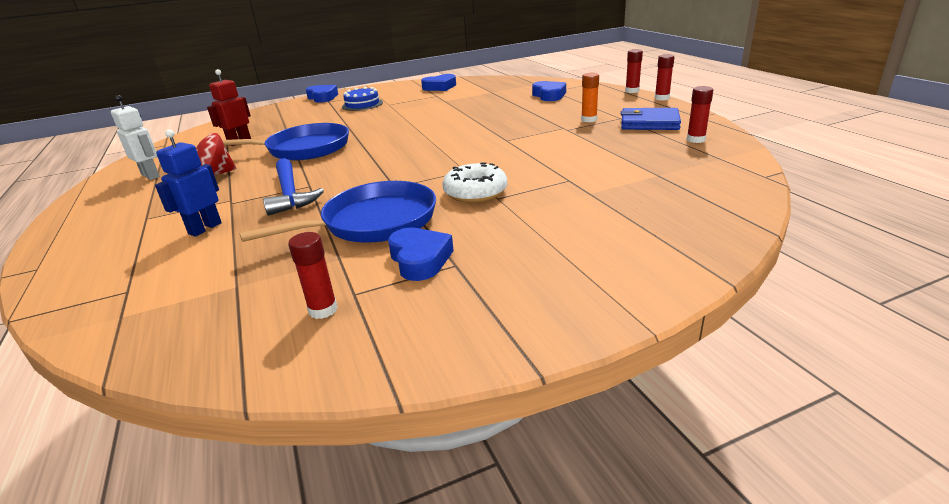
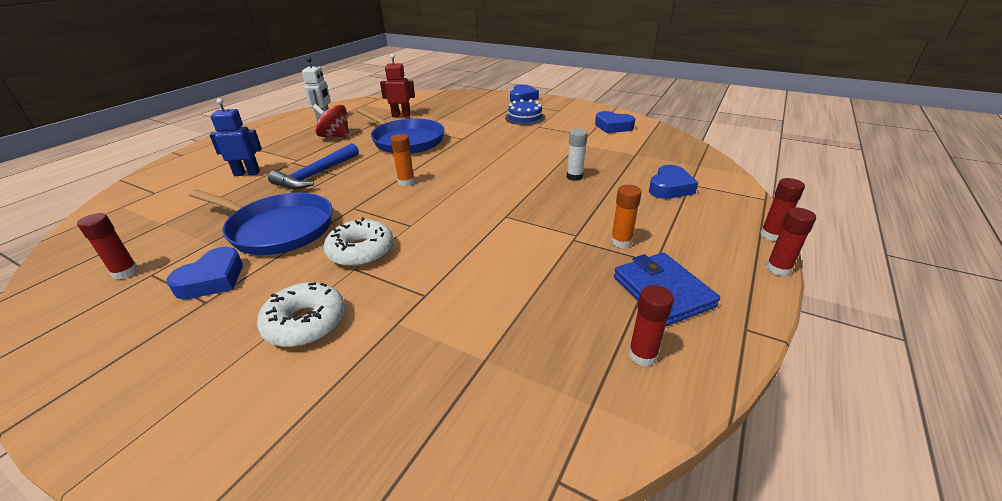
camera: 50 degrees right, 5 degrees up
none -> white donut [257,282,345,347]
none -> orange glue stick [390,134,415,186]
none -> white glue stick [567,129,588,181]

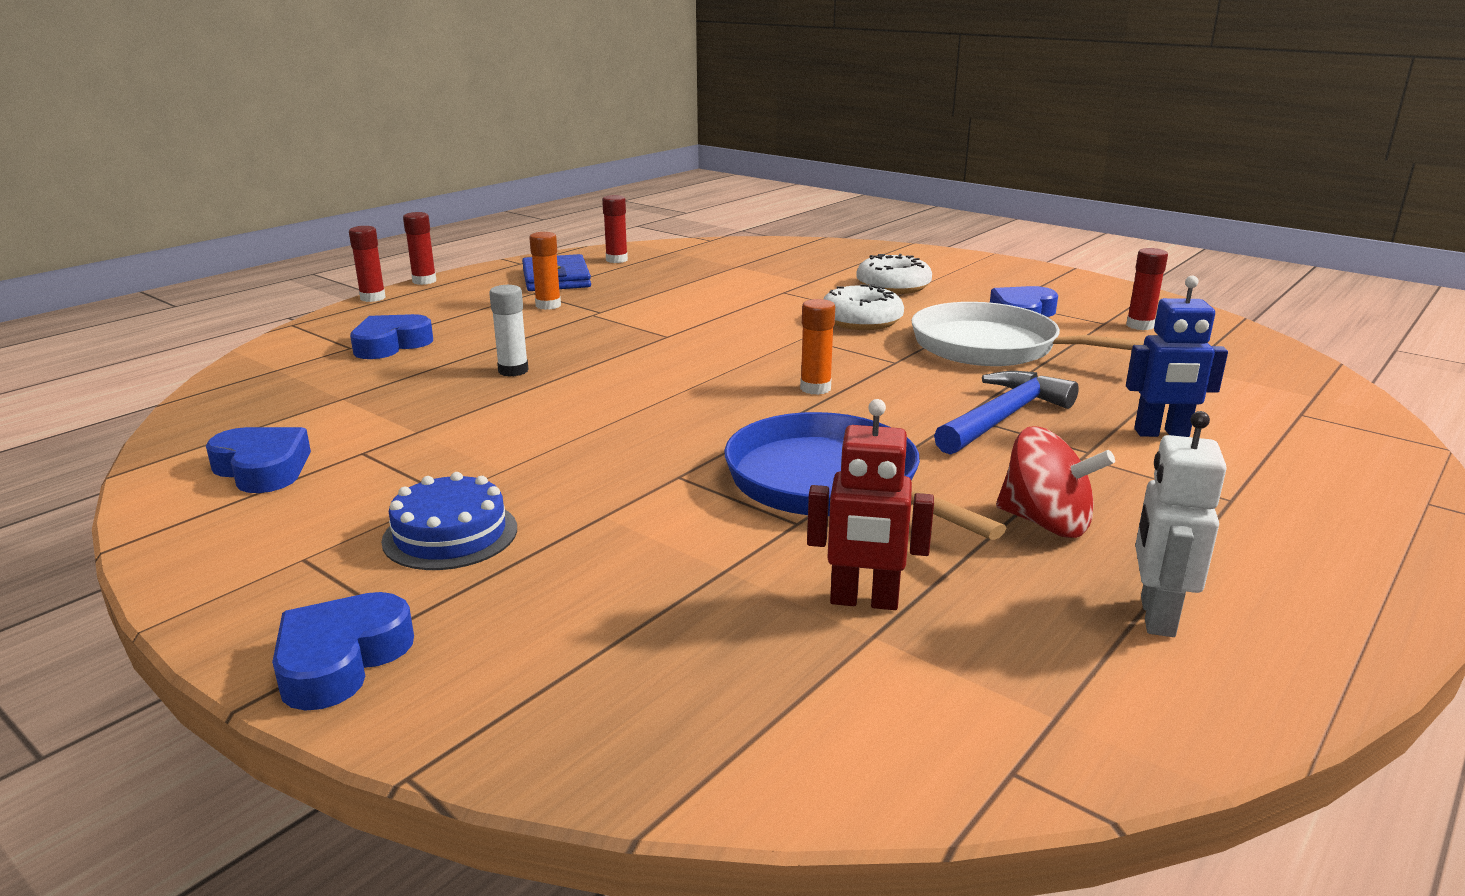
camera: 170 degrees left, 10 degrees down
blue pan [189,189,333,255] -> white pan [912,302,1144,366]

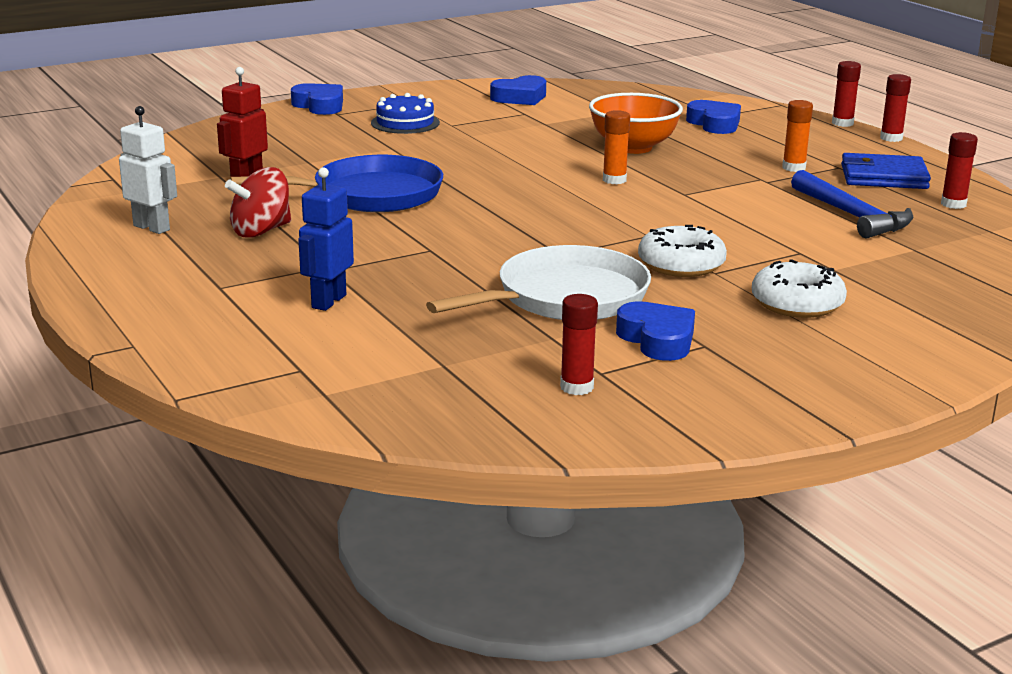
camera: 110 degrees right, 0 degrees up
white glue stick [489,285,529,377] -> orange bowl [589,93,683,154]
orange glue stick [800,299,835,395] -> orange glue stick moved to [603,110,630,184]
blue hammer [934,371,1079,455] -> blue hammer moved to [791,170,913,238]

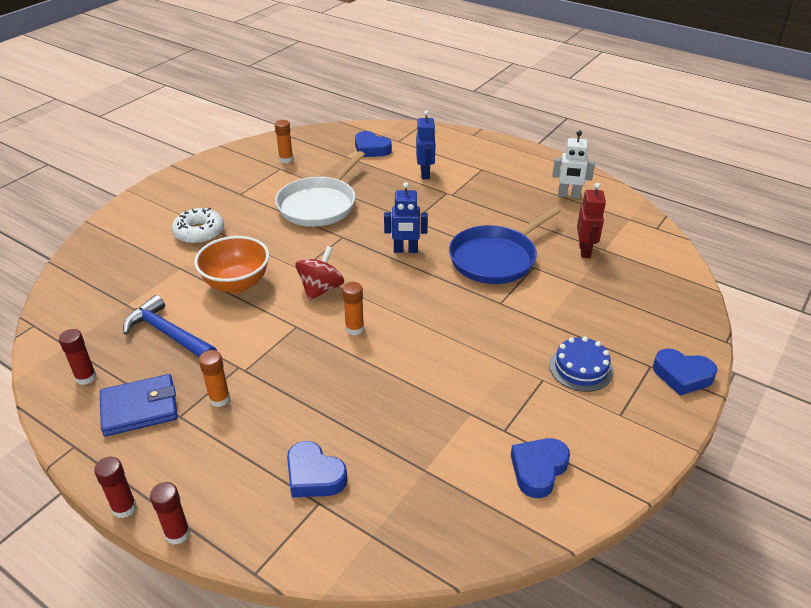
camera: 155 degrees right, 15 degrees up
red spinning top [225,167,291,238] -> red spinning top moved to [295,246,344,301]
red glue stick [560,294,598,395] -> orange glue stick [275,120,293,163]
orange bowl [589,93,683,154] -> orange bowl moved to [194,236,269,293]
blue heart [616,301,695,361] -> blue heart moved to [355,131,392,157]
white donut [638,225,727,277] -> none
none -> blue robot [384,182,428,253]

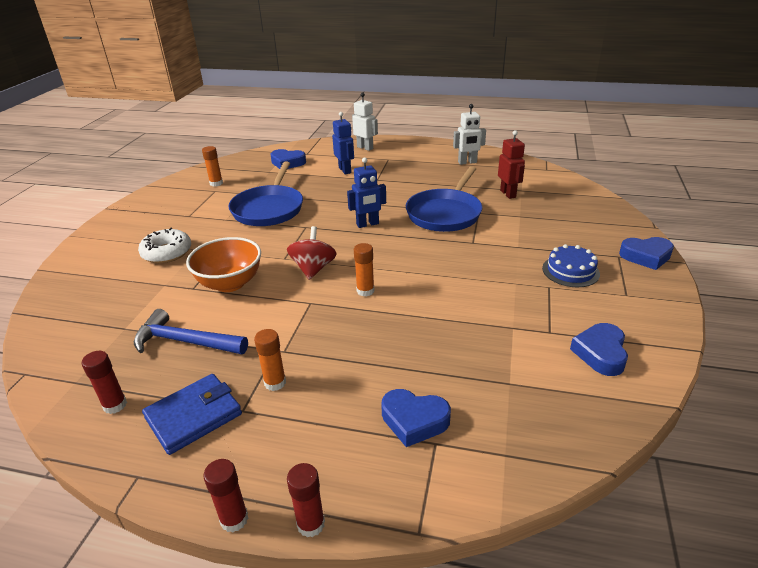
camera: 20 degrees left, 5 degrees down
white pan [275,151,365,227] -> blue pan [228,161,303,226]
none -> white robot [352,93,378,151]

